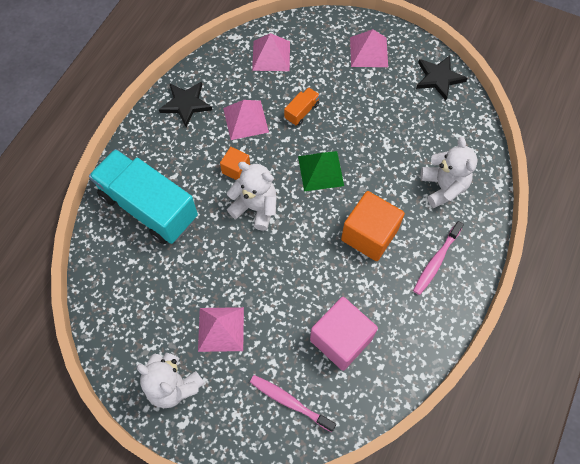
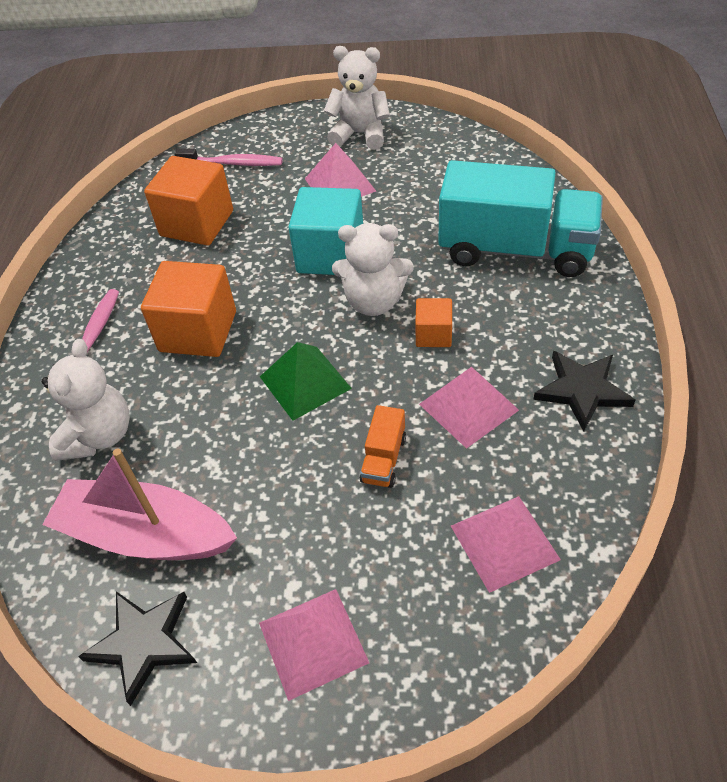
camera: 160 degrees right, 15 degrees down
pink cube [310,297,378,371] -> orange cube [144,156,233,245]
white teddy bear [420,137,478,208] -> white teddy bear turned 135 degrees counterclockwise [41,339,130,461]
none -> pink boat [42,449,237,560]
none -> turquoise cube [289,187,363,275]

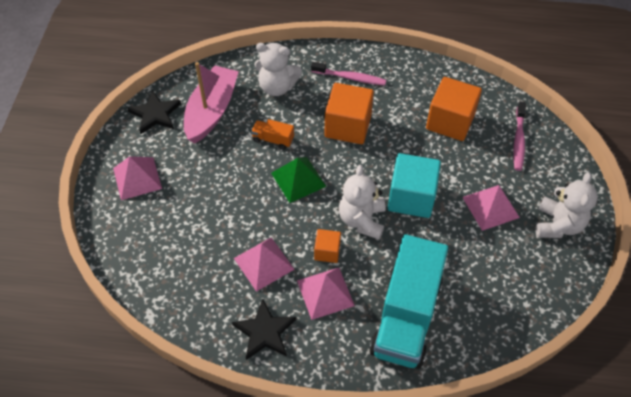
camera: 90 degrees right, 5 degrees up
orange truck [360,405,406,488] -> orange truck moved to [251,119,294,150]
pink pyramid [451,496,561,593] -> pink pyramid moved to [297,268,355,320]

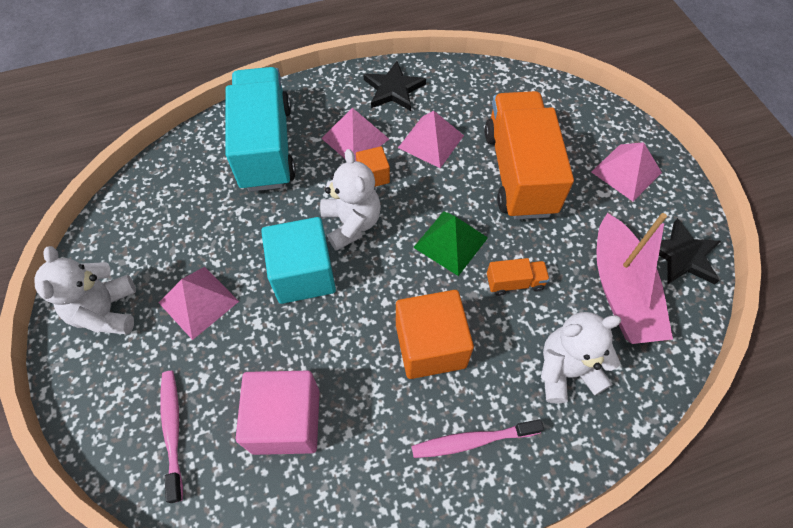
camera: 155 degrees right, 5 degrees up
orange cube [426,77,482,141] -> pink cube [236,371,320,455]
none -> orange truck [485,91,574,220]

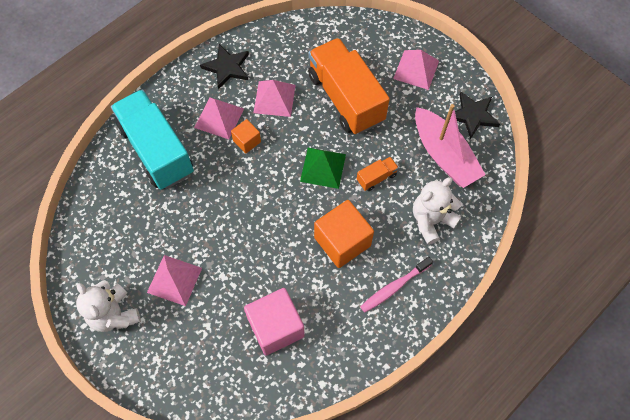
camera: 25 degrees left, 5 degrees up
pink toothbrush [160,371,183,503] -> none
turquoise cube [261,217,336,304] -> none
white teddy bear [320,149,381,251] -> none

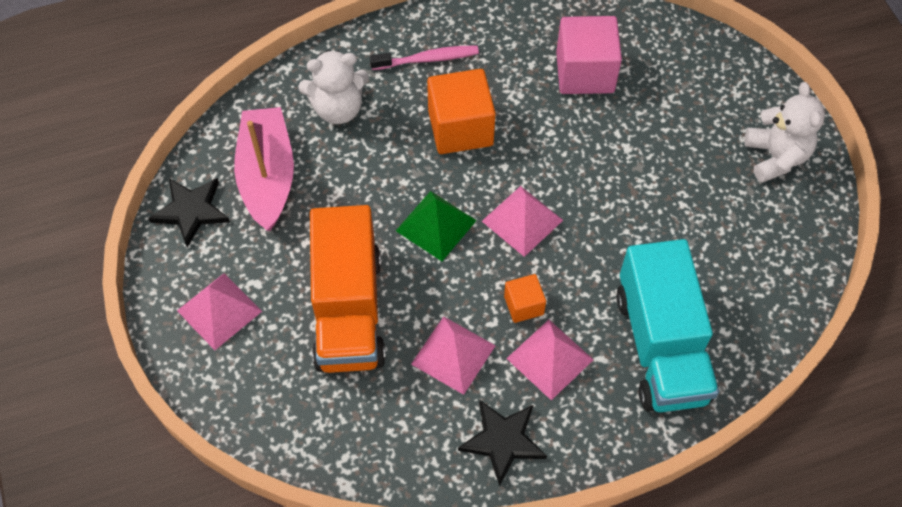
camera: 155 degrees left, 5 degrees down
pink pyramid [147,255,202,306] -> pink pyramid moved to [482,186,563,257]
orange truck [357,157,399,191] -> none

